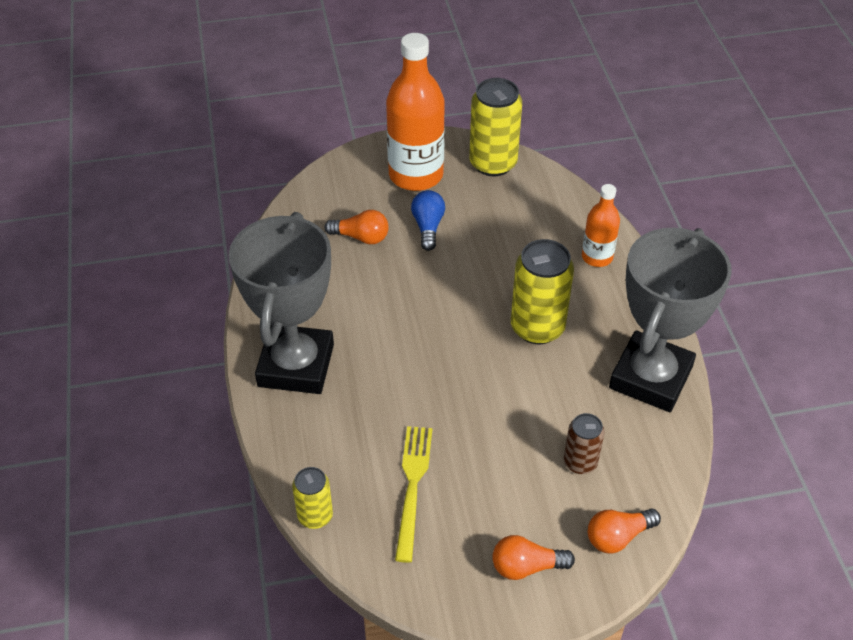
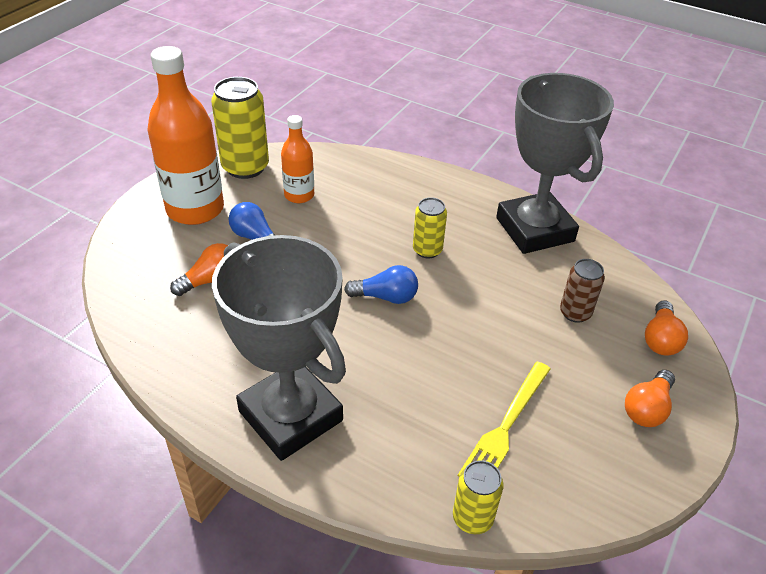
camera: 50 degrees left, 5 degrees down
yellow fork [395,426,432,563] -> yellow fork turned 105 degrees counterclockwise [458,361,550,477]
yellow can [511,239,574,344] -> yellow can [413,197,447,258], size x0.57
orange bottle [582,184,620,267] -> orange bottle moved to [281,115,314,203]
none -> blue light bulb [344,265,418,304]

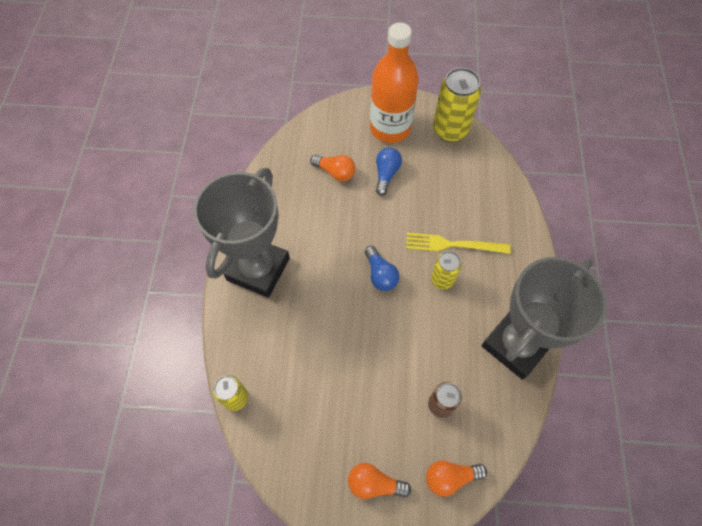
camera: 65 degrees right, 20 degrees up
orange bottle [281,115,314,203] -> none
yellow fork [458,361,550,477] -> yellow fork moved to [406,233,511,254]

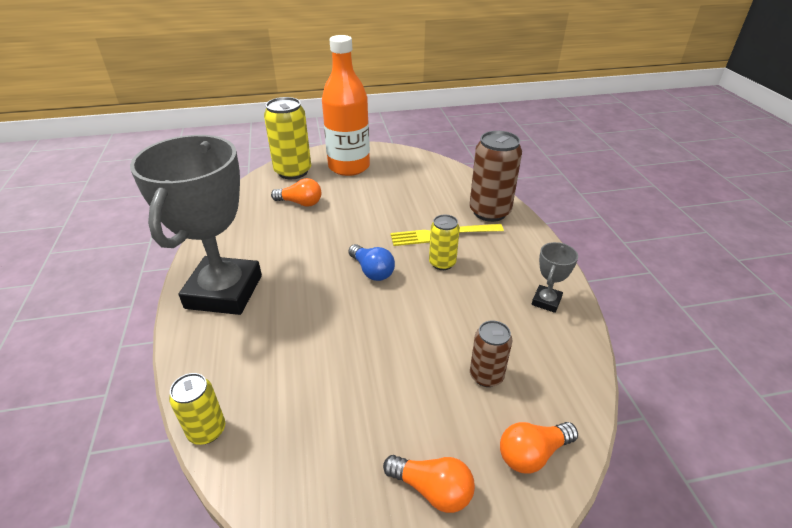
camera: 15 degrees left, 25 degrees down
orange light bulb [348,463,411,499] -> orange light bulb turned 150 degrees counterclockwise [383,455,475,513]
blue light bulb [376,148,402,196] -> none
yellow can [433,68,481,142] -> yellow can moved to [264,97,311,179]
grey trophy [482,257,607,380] -> grey trophy [532,242,578,313], size x0.40
none -> brown can [469,131,522,222]

